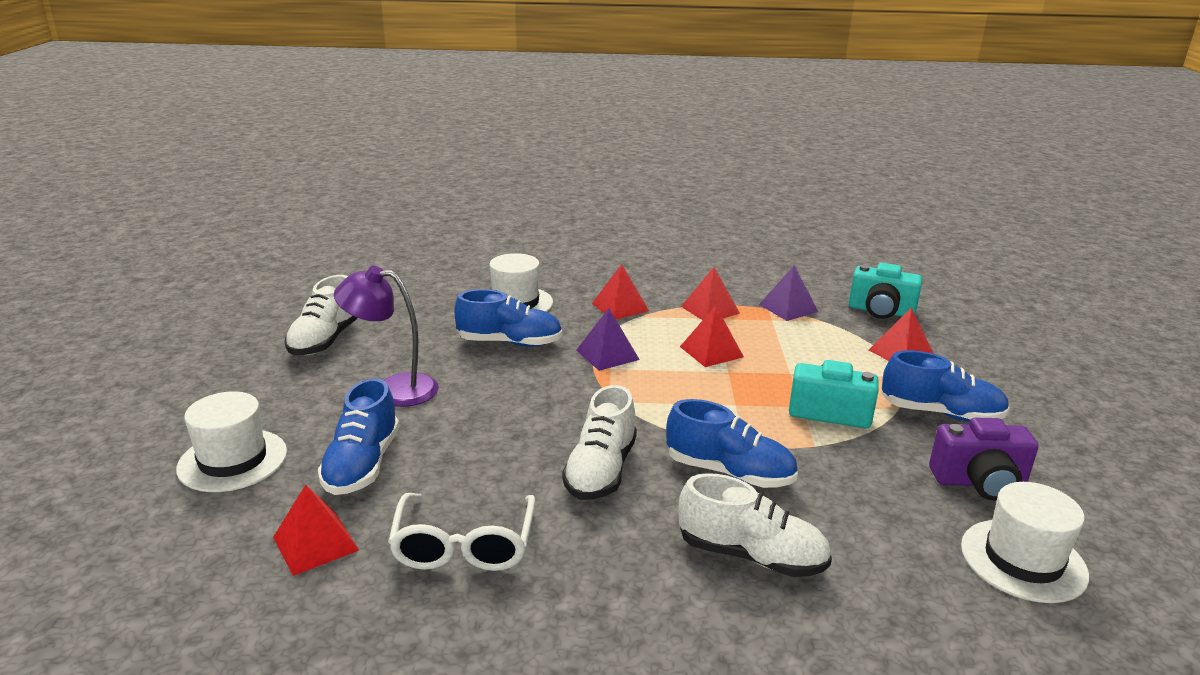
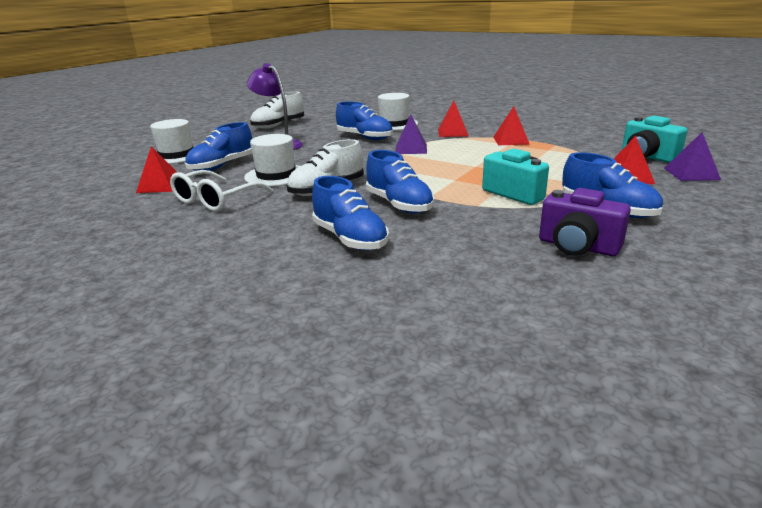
camera: 35 degrees right, 0 degrees up
white shoe [679,473,832,577] -> blue shoe [312,176,389,251]
red pyramid [680,305,744,367] -> none
purple pyramid [759,265,818,321] -> purple pyramid moved to [664,132,721,181]
white hat [961,482,1089,603] -> white hat moved to [244,134,299,187]

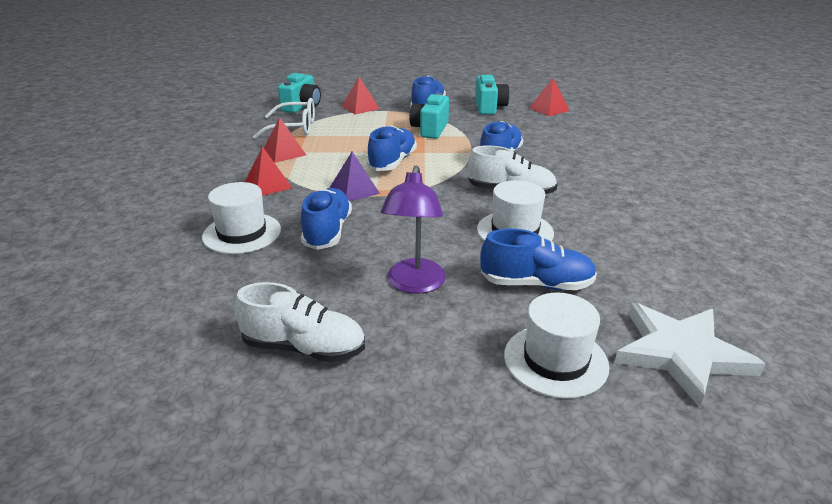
camera: 125 degrees left, 5 degrees up
red pyramid [136,147,177,193] -> red pyramid moved to [529,78,570,116]
white glasses [170,170,273,211] -> white glasses moved to [253,98,315,139]
blue shoe [312,176,389,251] -> blue shoe moved to [367,126,417,171]
purple camera [539,188,631,256] -> turquoise camera [475,75,509,115]
purple pyramid [664,132,721,181] -> none
none -> white star [614,303,766,408]

